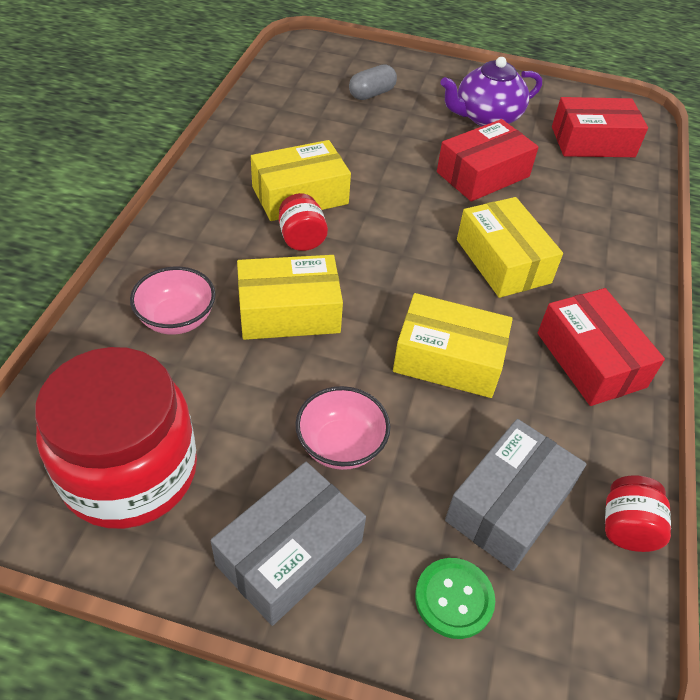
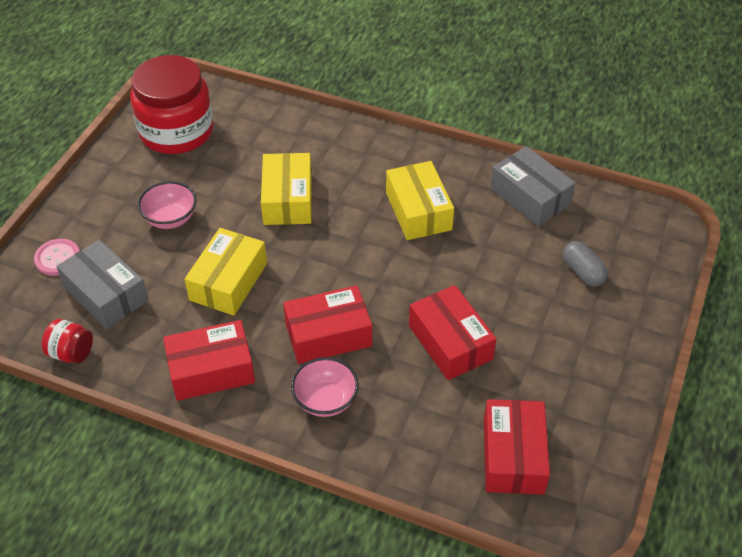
camera: 100 degrees right, 0 degrees up
pink bowl [130,267,216,335] -> pink bowl moved to [291,357,359,417]
grey box [211,462,366,626] -> grey box moved to [490,146,576,226]
red jar [279,193,328,251] -> none
green button [415,558,495,639] -> pink button [34,239,80,276]
purple teapot [441,57,542,126] -> none
yellow box [457,197,563,298] -> red box [283,285,372,364]

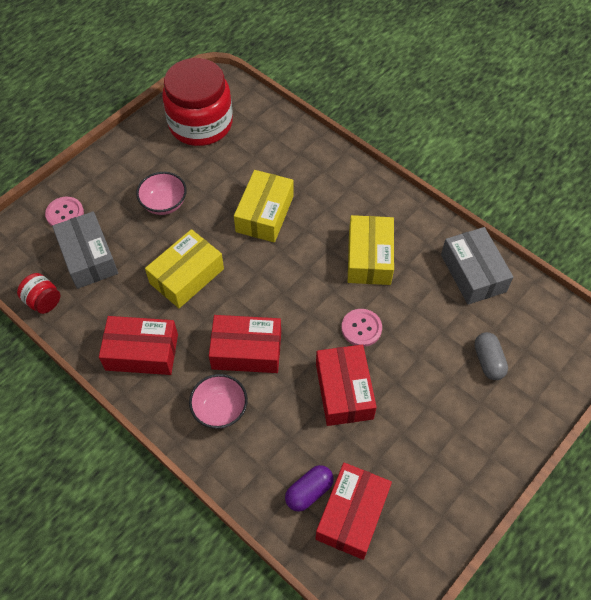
camera: 20 degrees right, 10 degrees up
none -> purple capsule [285,465,334,512]
none -> pink button [341,309,382,347]

